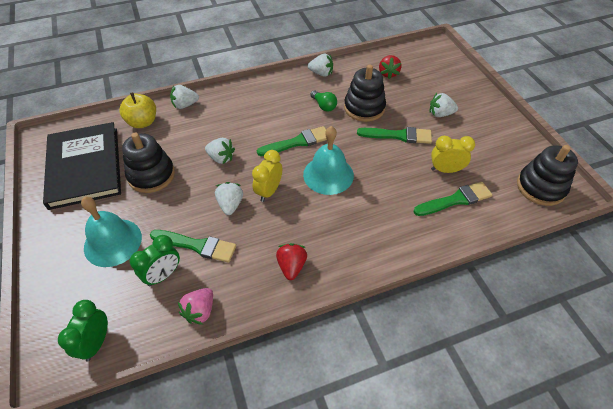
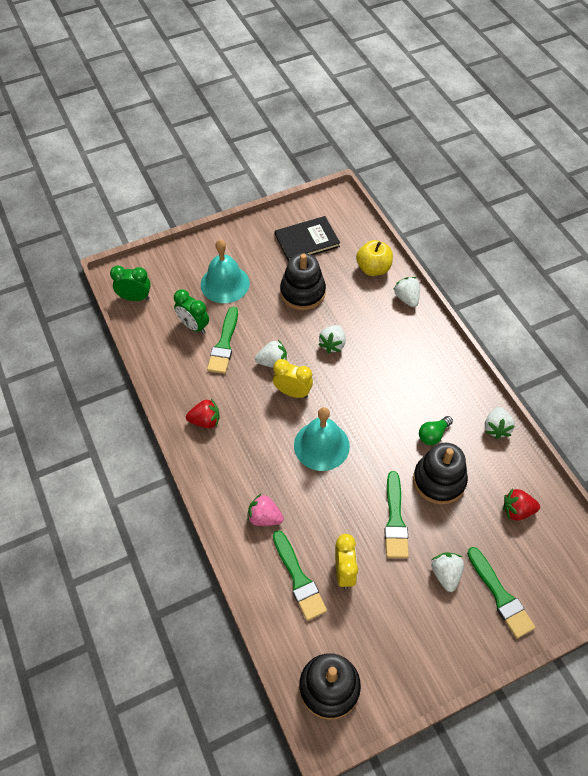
camera: 85 degrees right, 5 degrees up
black book [43,122,121,210] -> black book [275,216,340,262], size x0.62
pink strawberry [178,288,213,325] -> pink strawberry moved to [247,493,284,526]
green brush [257,126,327,156] -> green brush moved to [467,547,536,639]

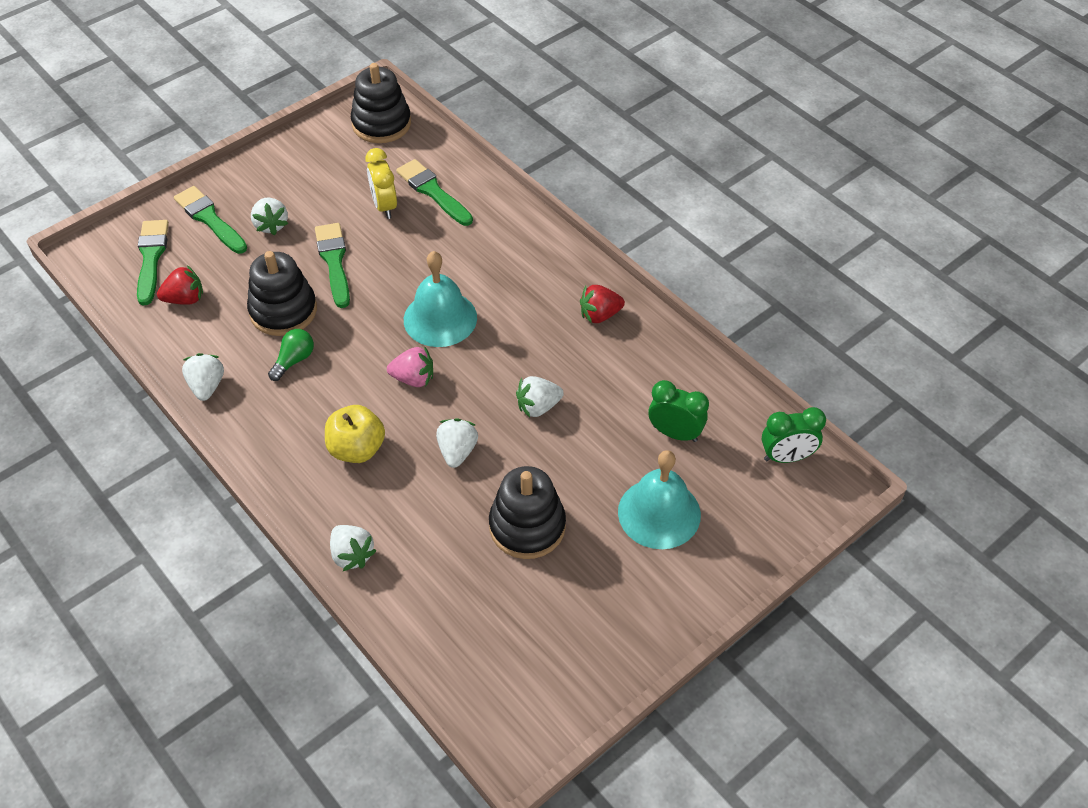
camera: 165 degrees right, 5 degrees down
green brush [207,307,238,374] -> green brush moved to [137,220,169,306]
pink strawberry [247,493,284,526] -> pink strawberry moved to [387,347,433,387]
yellow clock [273,359,313,398] -> none
black book [275,216,340,262] -> none
yellow apple [356,240,393,276] -> yellow apple moved to [325,405,385,463]

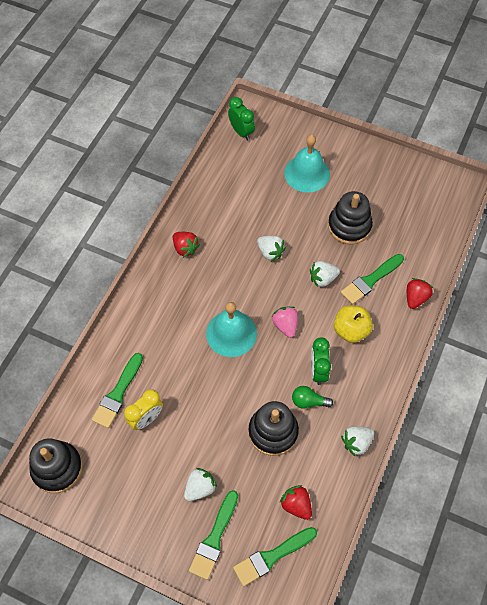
camera: 115 degrees left, 10 degrees up
green brush [315,223,350,308] -> green brush moved to [341,254,404,305]
white strawberry [330,525,377,571] -> red strawberry [407,278,433,309]
green clock [648,380,709,442] -> green clock moved to [311,337,331,385]

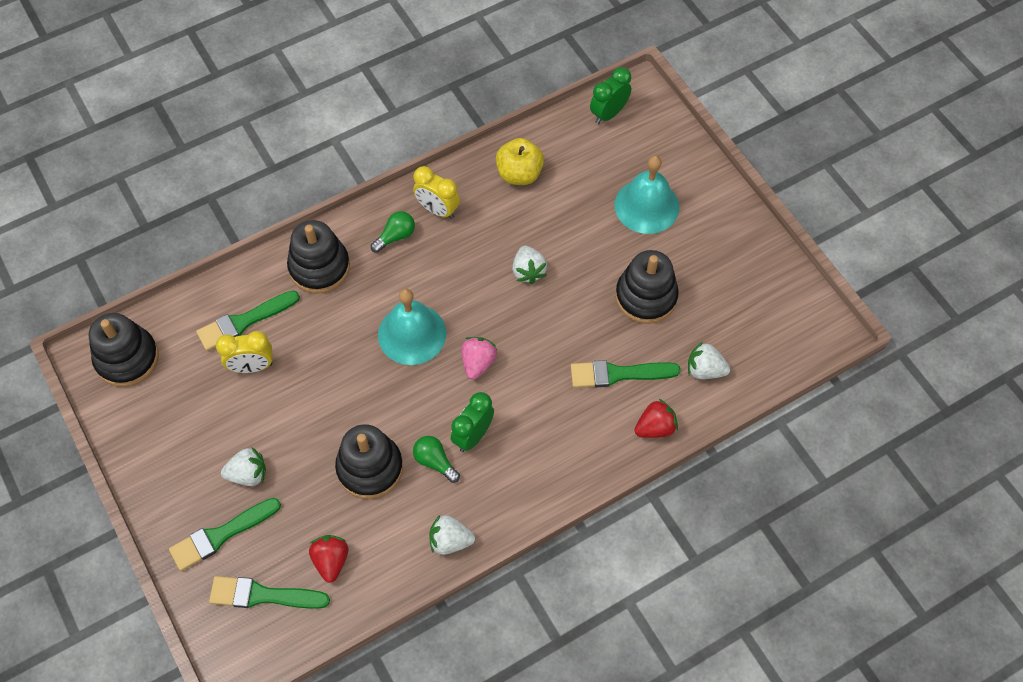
camera: 35 degrees right, 0 degrees up
red strawberry [173,232,200,258] -> yellow clock [413,166,460,219]
green clock [228,97,255,141] -> green clock turned 135 degrees counterclockwise [590,67,631,124]
white strawberry [310,261,340,287] -> white strawberry moved to [688,342,730,379]
yellow apple [334,305,373,343] -> yellow apple moved to [496,138,544,185]
none -> black stacking toy [287,220,350,293]
none -> green light bulb [371,211,415,253]

